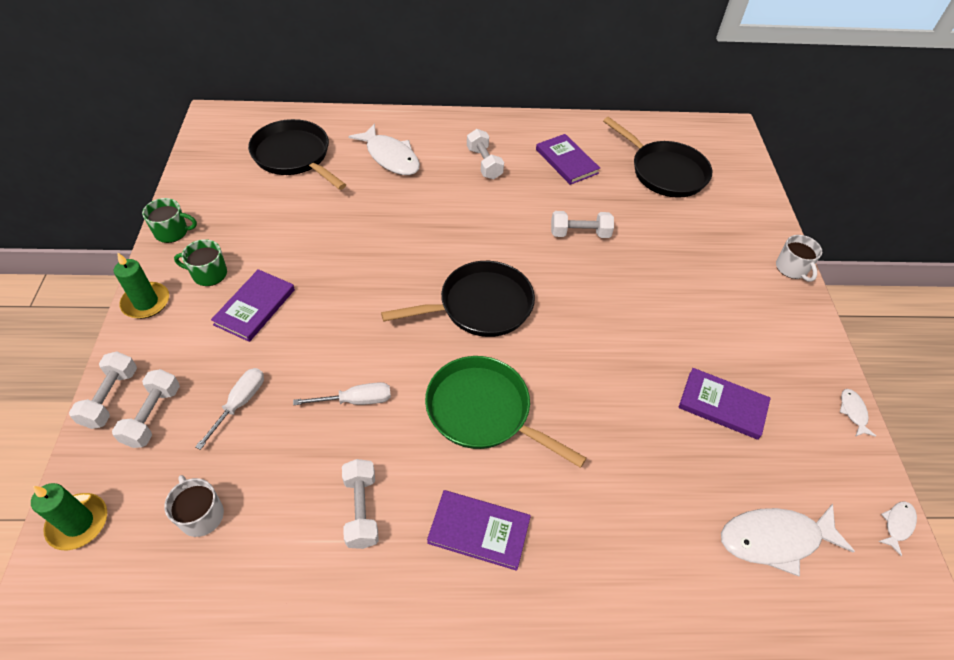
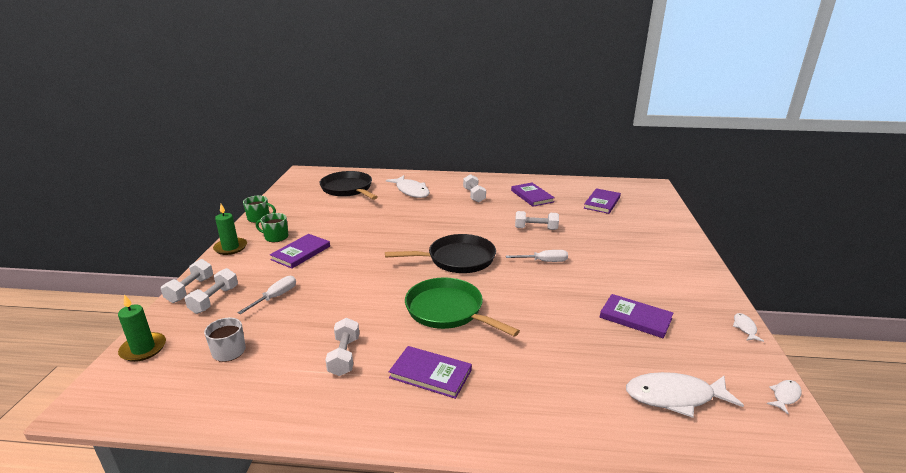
camera: 10 degrees right, 25 degrees down
white screwdriver [293,382,391,405] -> white screwdriver moved to [506,250,568,262]
black pan [603,117,712,198] -> purple book [584,188,621,214]
white mug [776,235,822,282] -> none

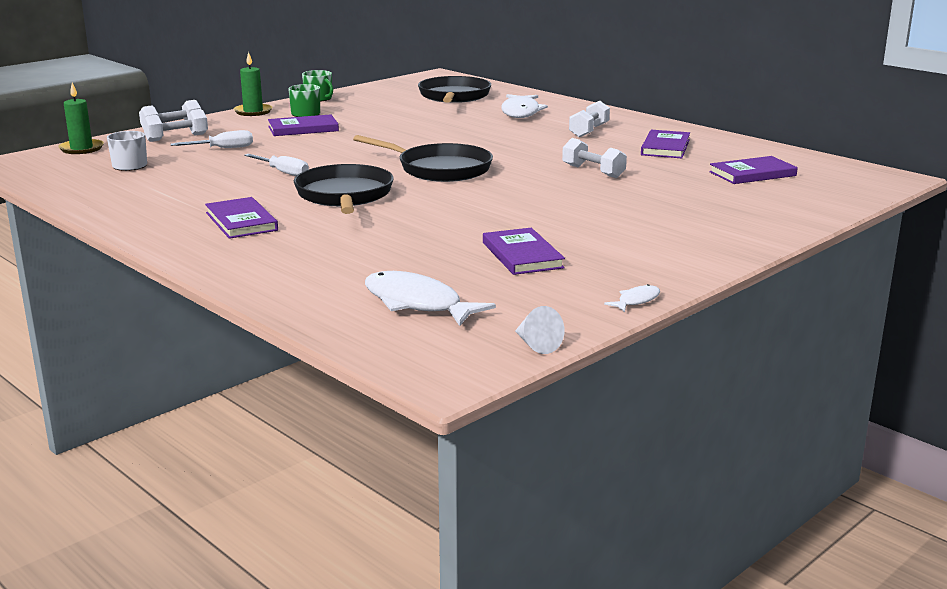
camera: 40 degrees right, 5 degrees down
white dumbbell [325,318,359,376] -> none
green pan [405,277,520,337] -> black pan [294,164,394,214]
white screwdriver [506,250,568,262] -> white screwdriver moved to [244,154,309,176]
white fish [767,380,801,414] -> white cone [515,306,565,354]

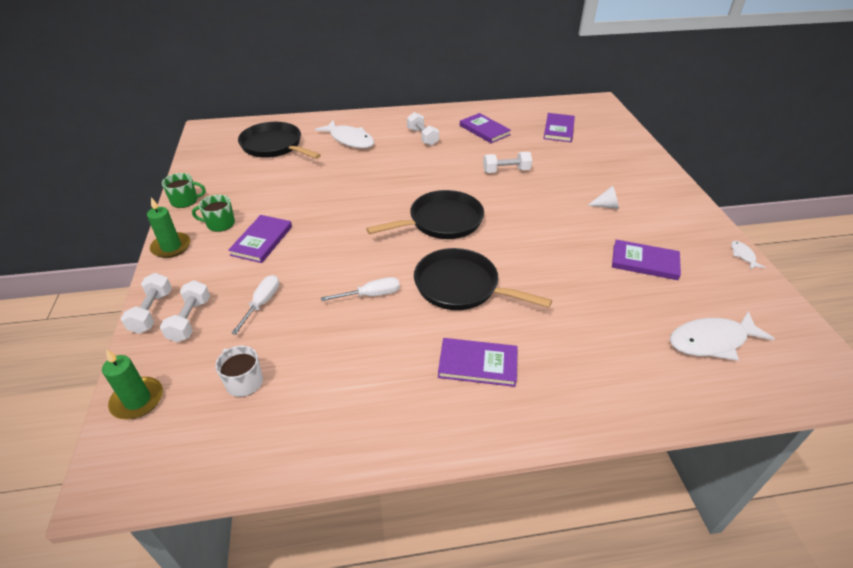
camera: 55 degrees left, 20 degrees up
white cone [515,306,565,354] -> white cone moved to [587,186,619,209]

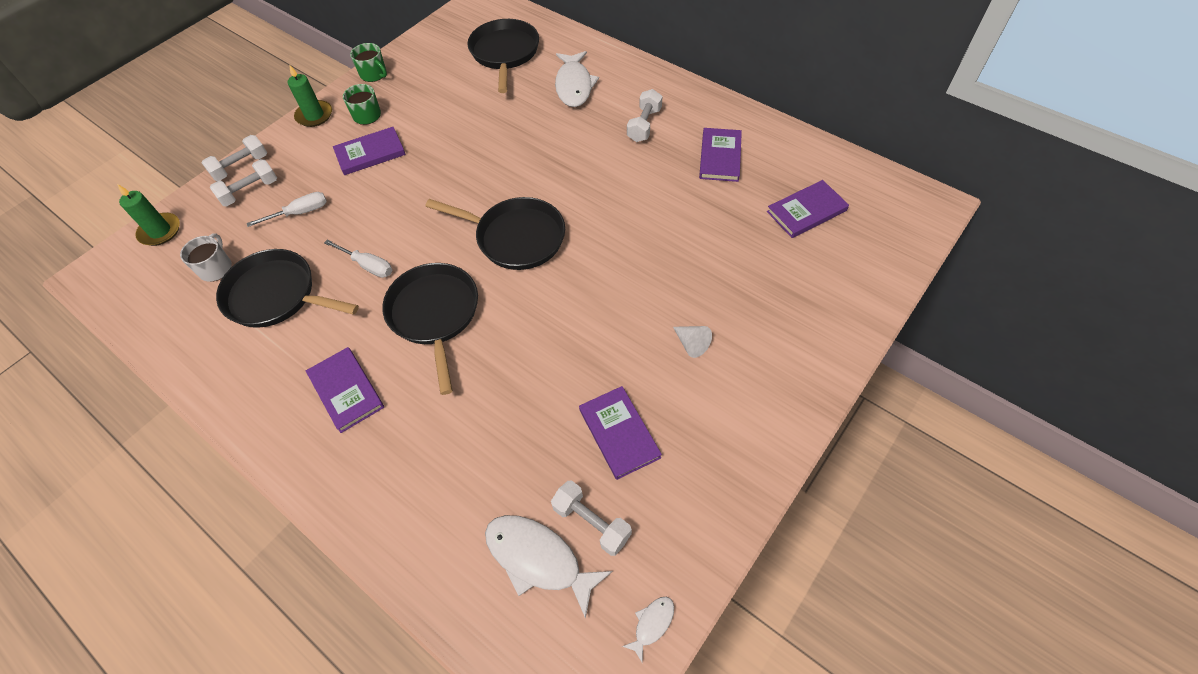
camera: 50 degrees right, 15 degrees up
white dumbbell [483,152,532,173] -> white dumbbell moved to [551,481,632,556]
white fish [731,241,765,269] -> white fish moved to [622,597,674,664]
none -> black pan [216,249,359,328]

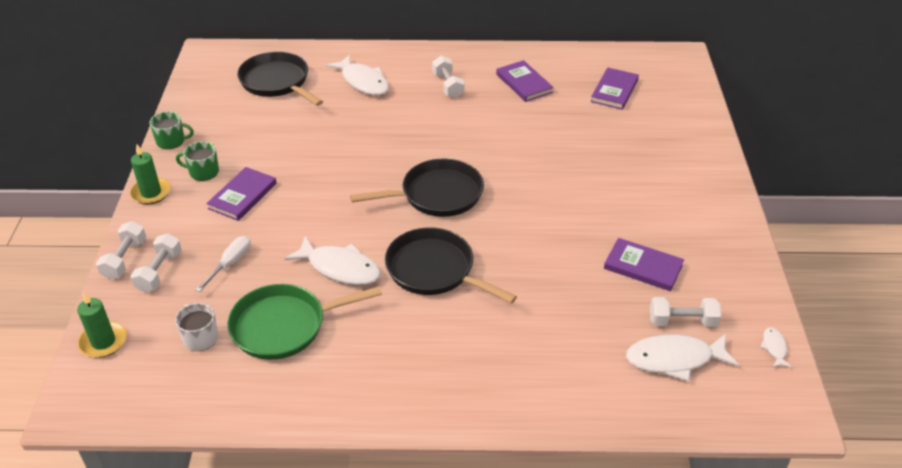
camera: 40 degrees left, 15 degrees down
black pan [216,249,359,328] -> green pan [227,284,382,360]
purple book [306,347,384,433] -> none
white screwdriver [324,239,392,278] -> white fish [284,236,381,285]
white cone [673,326,712,358] -> none

